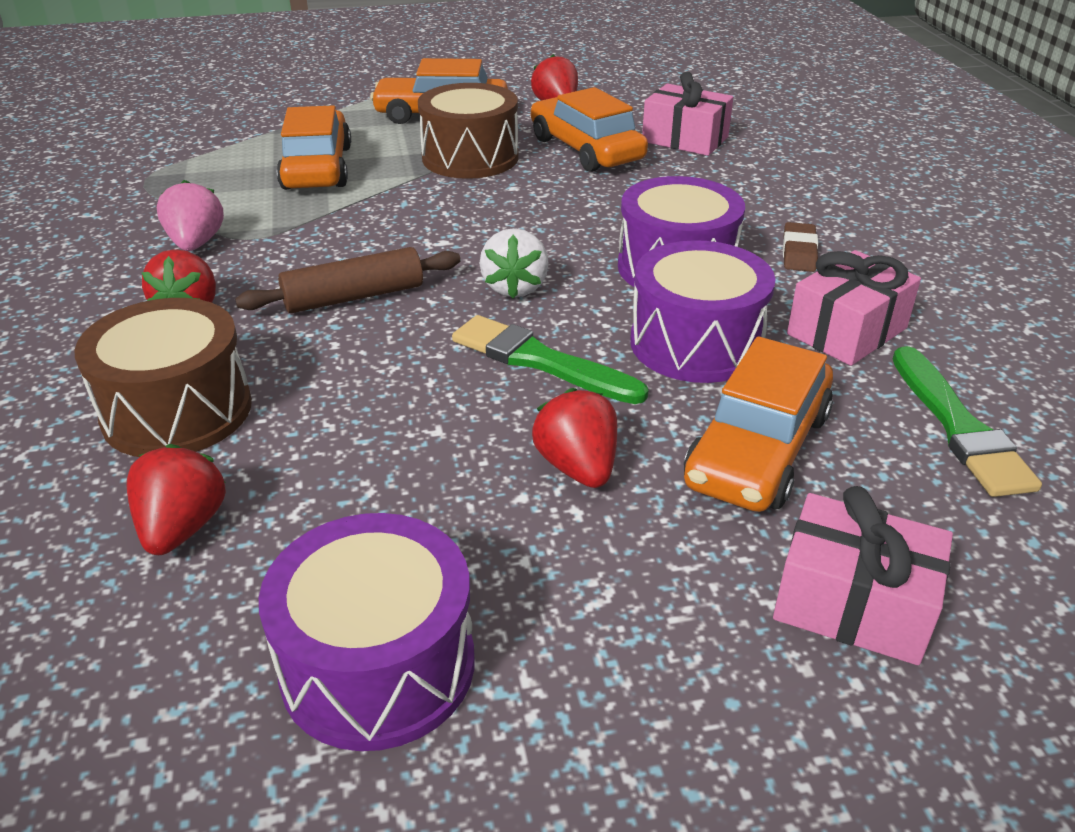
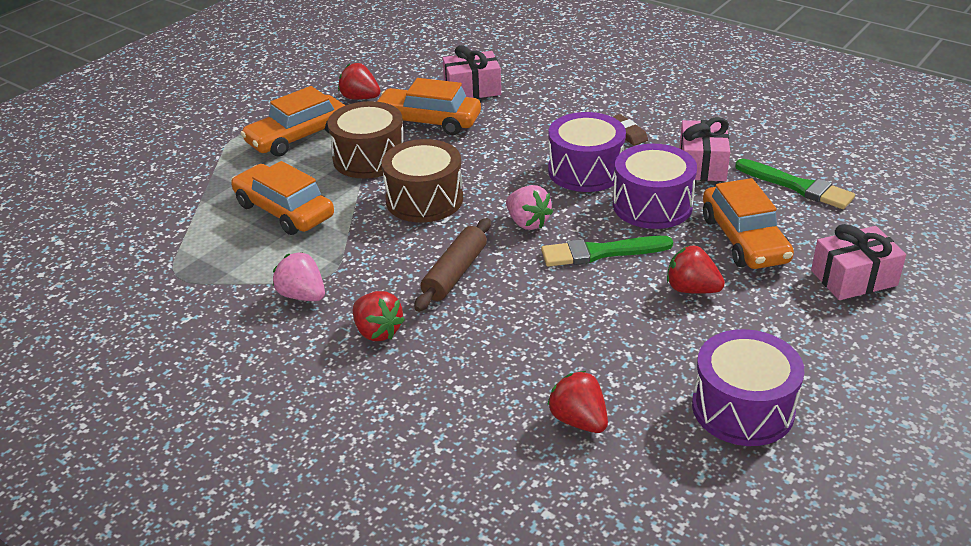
camera: 40 degrees left, 0 degrees up
brown drum [74,298,252,457] -> brown drum moved to [381,139,463,223]
white strawberry [480,228,549,298] -> pink strawberry [506,185,553,230]

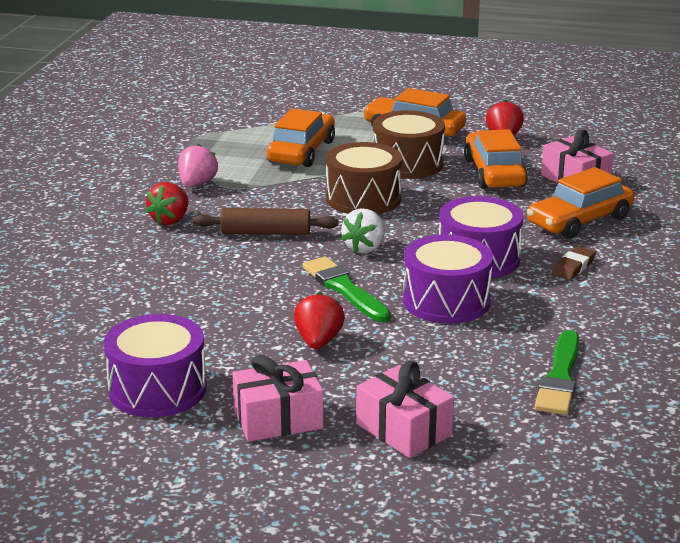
camera: 65 degrees right, 10 degrees down
pink strawberry [506,185,553,230] -> white strawberry [341,208,385,253]
red strawberry [547,371,608,433] -> none
pink gift [679,117,730,181] -> pink gift moved to [232,355,324,442]
orange car [703,178,794,269] -> orange car moved to [527,167,635,239]

